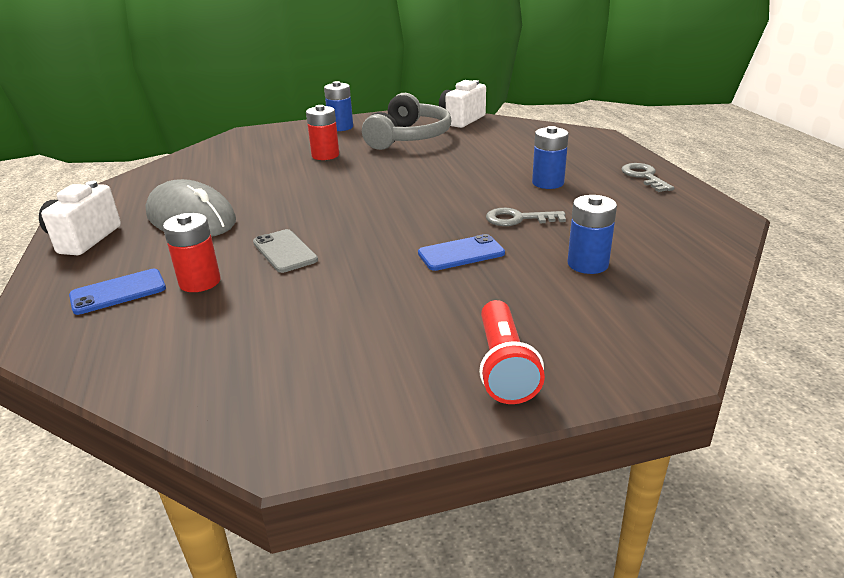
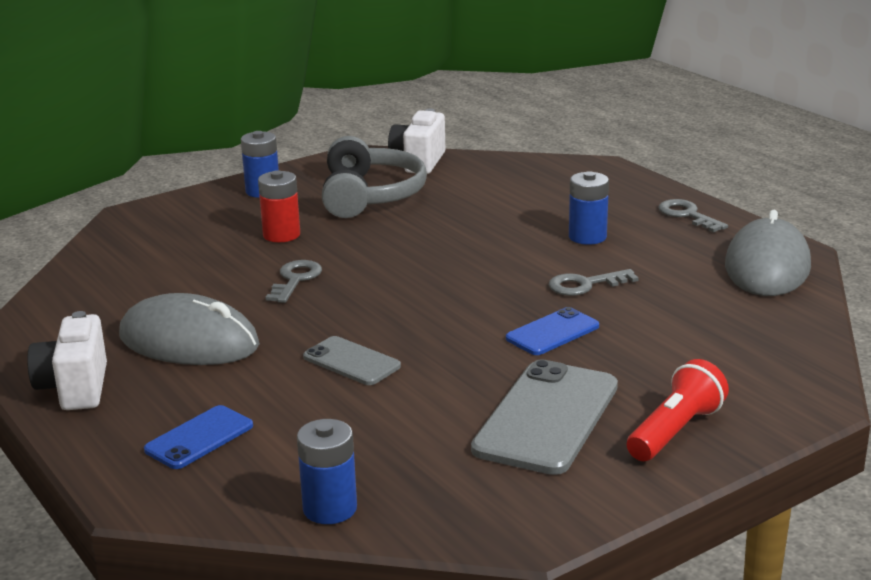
camera: 20 degrees left, 5 degrees down
red battery [163,213,221,292] -> none
red flashlight [479,300,545,404] -> red flashlight turned 120 degrees counterclockwise [627,359,729,461]
blue battery [567,195,617,274] -> blue battery moved to [297,419,357,524]
none -> grey key [265,260,322,303]
none -> grey phone [471,359,618,475]
none -> grey mouse [725,210,811,296]

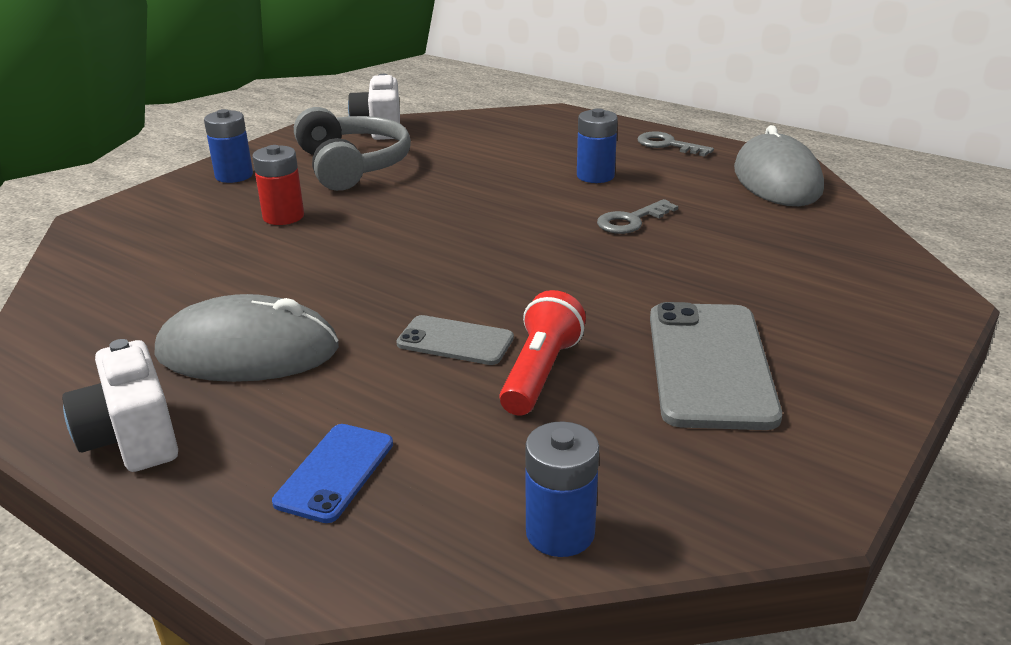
camera: 20 degrees left, 5 degrees up
grey key [265,260,322,303] -> none
blue phone [506,307,599,355] -> none
red flashlight [627,359,729,461] -> red flashlight moved to [499,290,586,416]

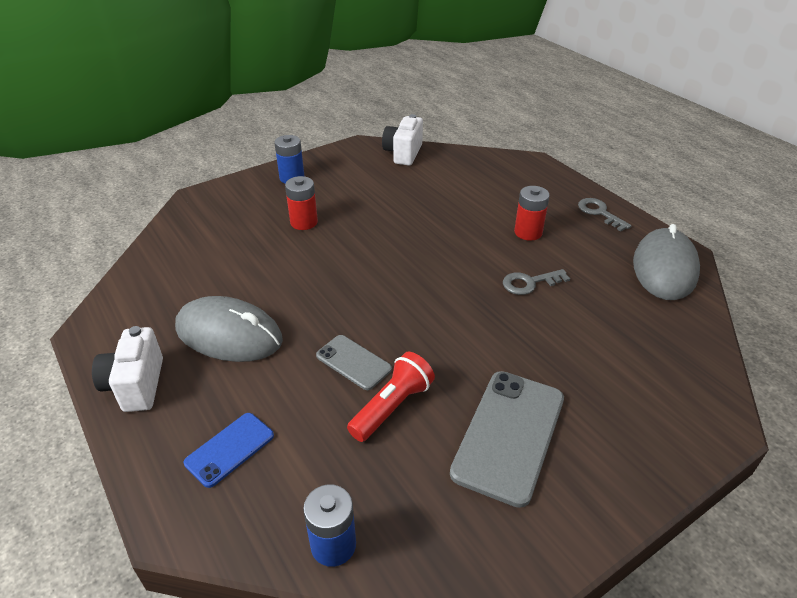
camera: 20 degrees right, 10 degrees up
grey headphones [294,107,411,191] -> none
blue battery [577,108,618,183] -> red battery [514,186,550,241]

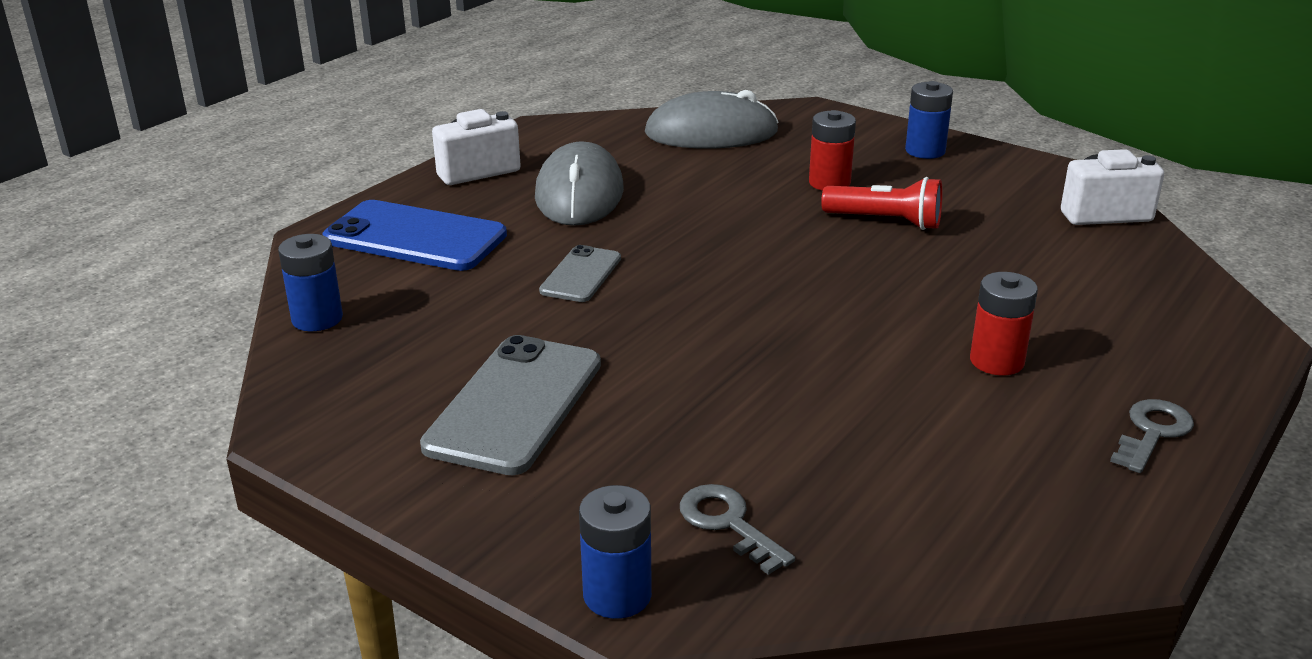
camera: 70 degrees right, 10 degrees down
blue phone [184,413,274,488] -> blue phone [322,200,507,271], size x1.80
red flashlight [347,352,435,442] -> red flashlight moved to [821,177,943,230]
grey phone [450,371,564,508] -> grey phone turned 75 degrees counterclockwise [420,335,601,475]
grey key [503,269,570,295] -> grey key moved to [680,484,795,575]
grey mouse [633,224,700,300] -> grey mouse moved to [645,90,779,149]
none -> blue battery [579,485,652,619]

